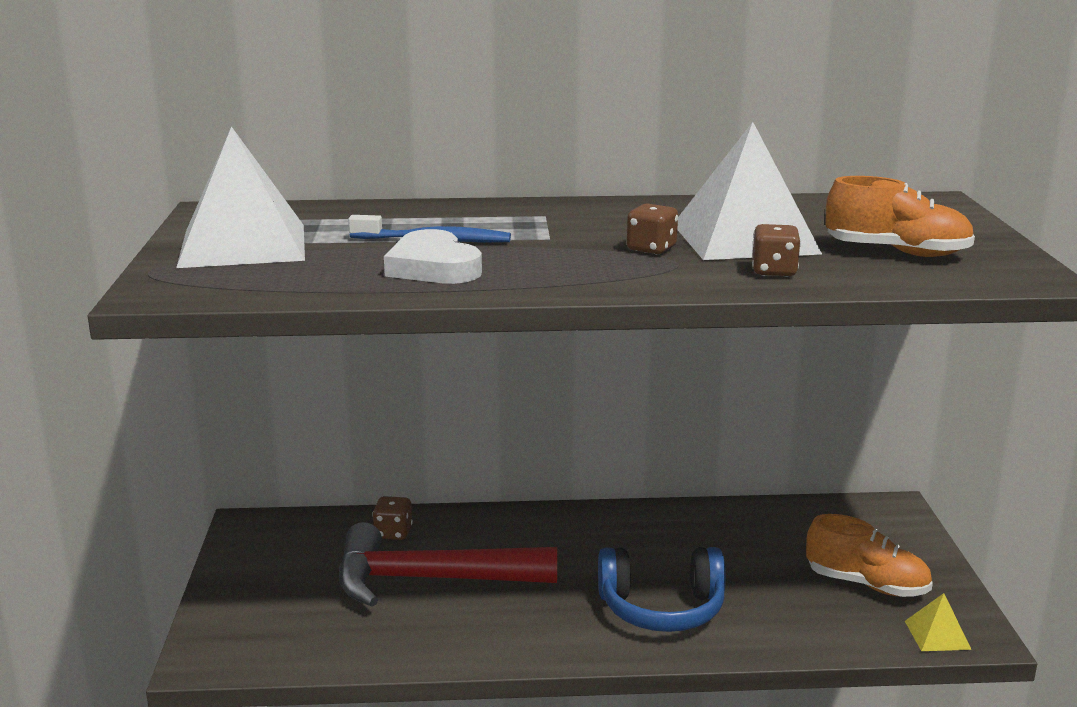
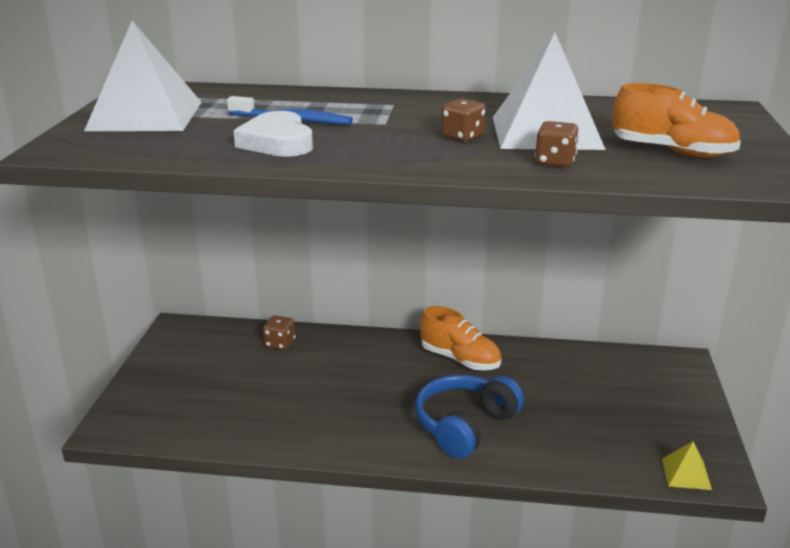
camera: 10 degrees right, 5 degrees up
red hammer [339,522,557,607] -> none
blue headphones [598,547,726,632] -> blue headphones turned 120 degrees clockwise [415,375,524,459]
orange shoe [806,514,933,597] -> orange shoe moved to [420,306,501,370]

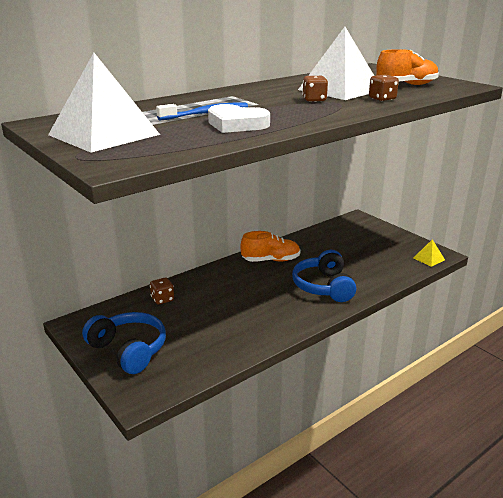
camera: 45 degrees left, 0 degrees up
none -> blue headphones [82,312,166,374]

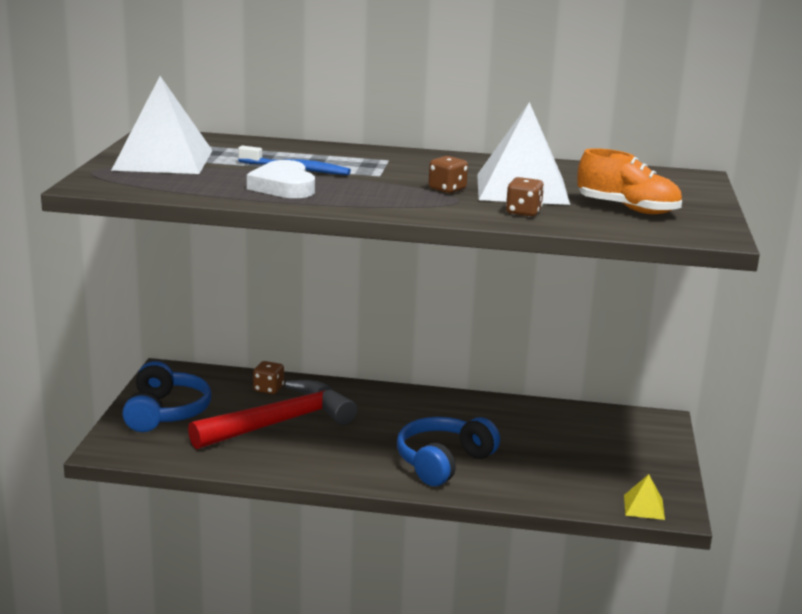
camera: 45 degrees right, 5 degrees down
orange shoe [240,231,300,262] -> none
none -> red hammer [188,380,357,449]

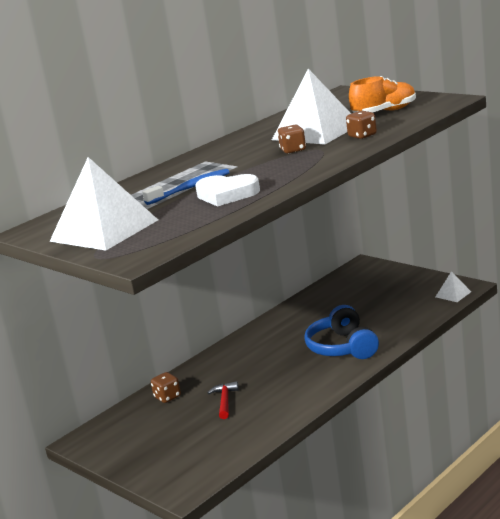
camera: 50 degrees left, 0 degrees up
blue headphones [122,361,211,432] -> none
red hammer [188,380,357,449] -> red hammer [207,381,239,419], size x0.42
yellow pyramid [624,474,665,520] -> white pyramid [436,271,471,302]

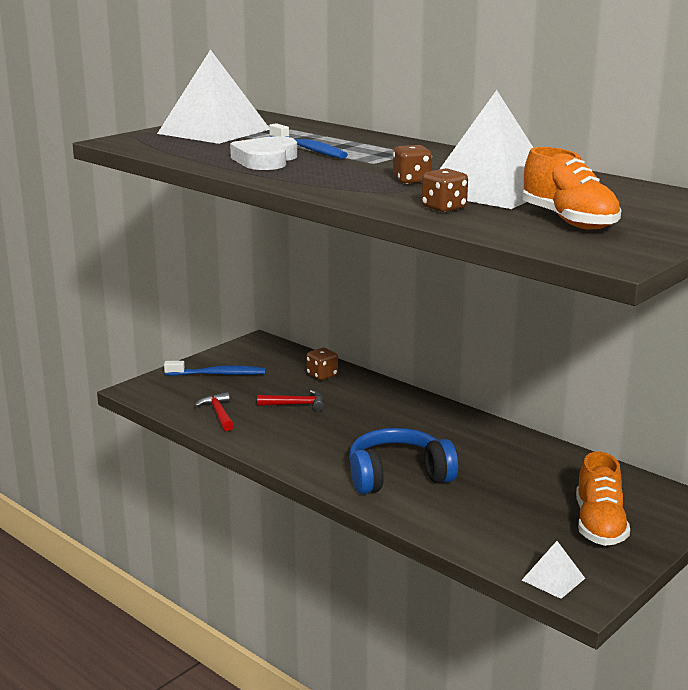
camera: 85 degrees right, 0 degrees up
none -> blue toothbrush [164,361,265,376]
none -> red hammer [194,392,234,431]
none -> orange shoe [576,451,630,546]

